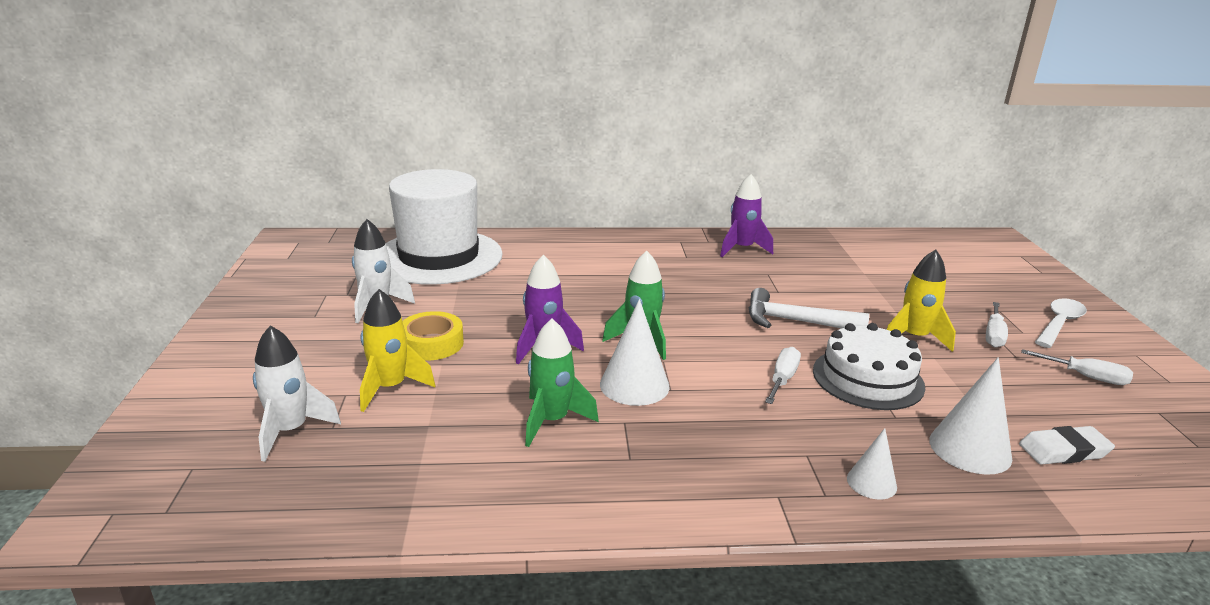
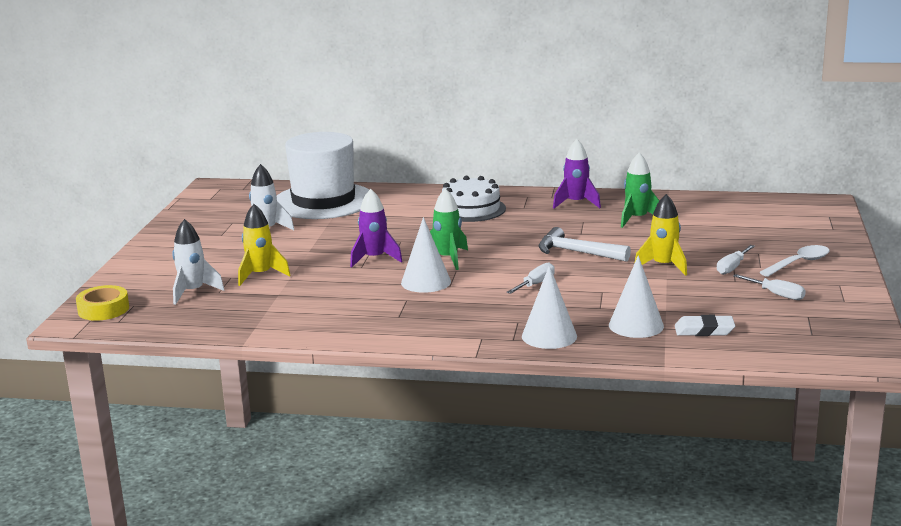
camera: 15 degrees right, 5 degrees down
yellow tape [403,311,464,360] -> yellow tape moved to [76,285,129,321]
green rocket [525,319,599,447] -> green rocket moved to [621,152,660,228]
white cake [813,323,925,410] -> white cake moved to [442,176,506,222]
white cone [847,428,897,499] -> white cone [522,265,577,349], size x1.70

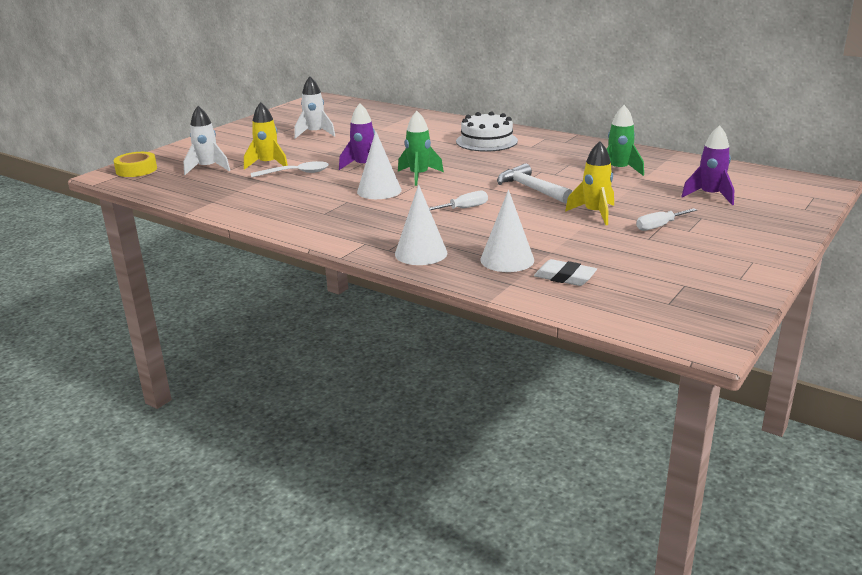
camera: 25 degrees right, 5 degrees up
white hat [277,132,369,219] -> none
purple rocket [553,139,601,209] -> purple rocket moved to [681,125,734,205]
white screwdriver [734,274,806,300] -> none
white spoon [760,245,830,277] -> white spoon moved to [251,161,329,178]

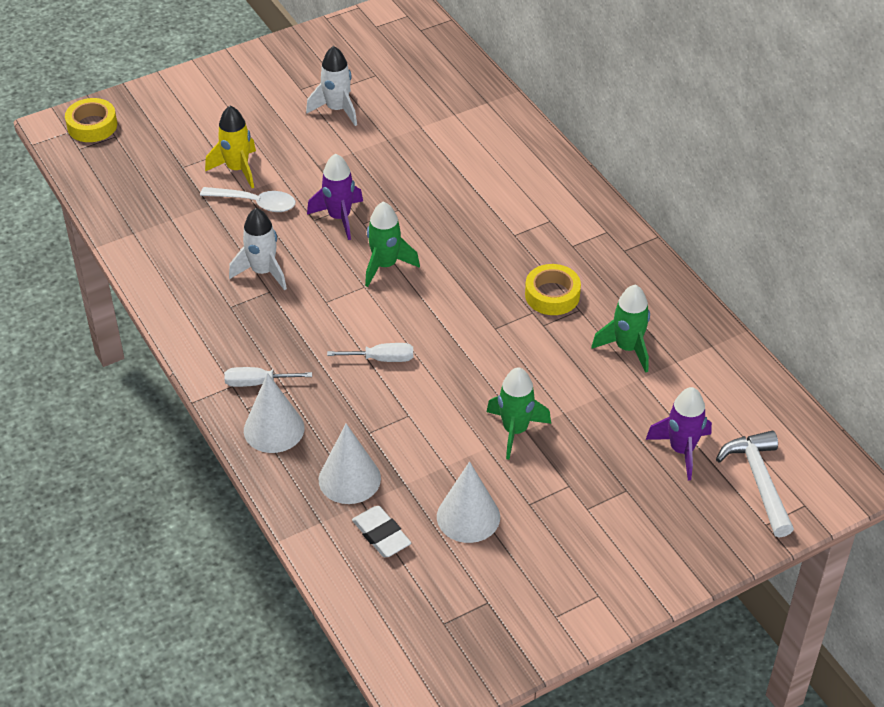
camera: 25 degrees right, 20 degrees up
white rocket [184,106,230,175] -> white rocket moved to [229,208,287,291]
white cone [357,131,402,199] -> white cone moved to [437,461,500,543]
white cake [456,111,518,152] -> none
white hammer [497,163,573,204] -> white hammer moved to [716,430,794,537]
yellow rocket [565,141,614,225] -> green rocket [487,367,551,460]
white screwdriver [636,208,697,231] -> white screwdriver moved to [224,367,312,387]
none -> yellow tape [525,264,581,315]

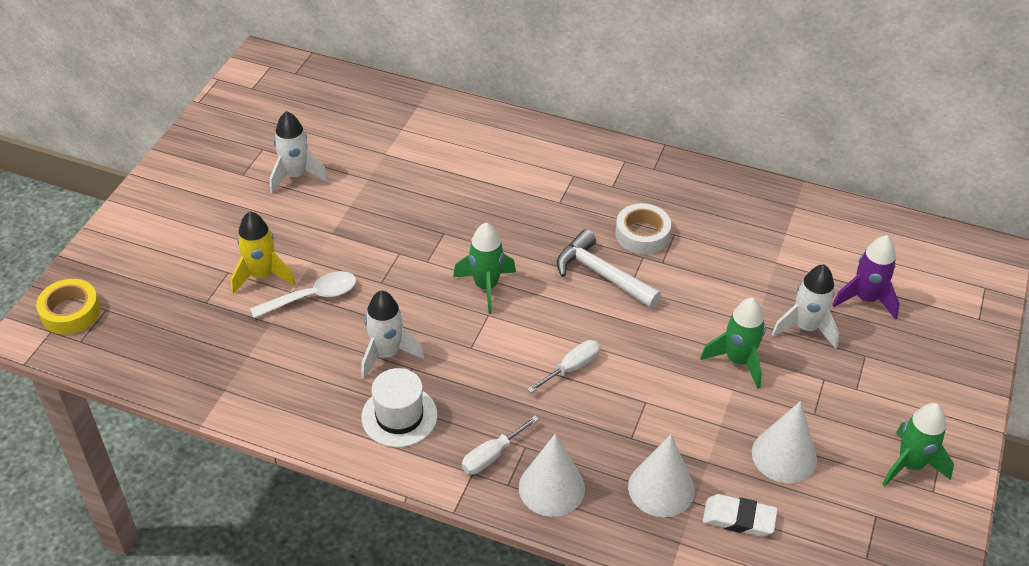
camera: 40 degrees left, 0 degrees up
purple rocket [307,154,363,240] -> none
yellow tape [525,264,581,315] -> white tape [615,203,671,254]
green rocket [591,285,650,373] -> green rocket moved to [882,403,954,487]
white hammer [716,430,794,537] -> white hammer moved to [557,229,661,308]
none -> white hat [361,368,437,448]
none -> white rocket [772,264,839,349]

